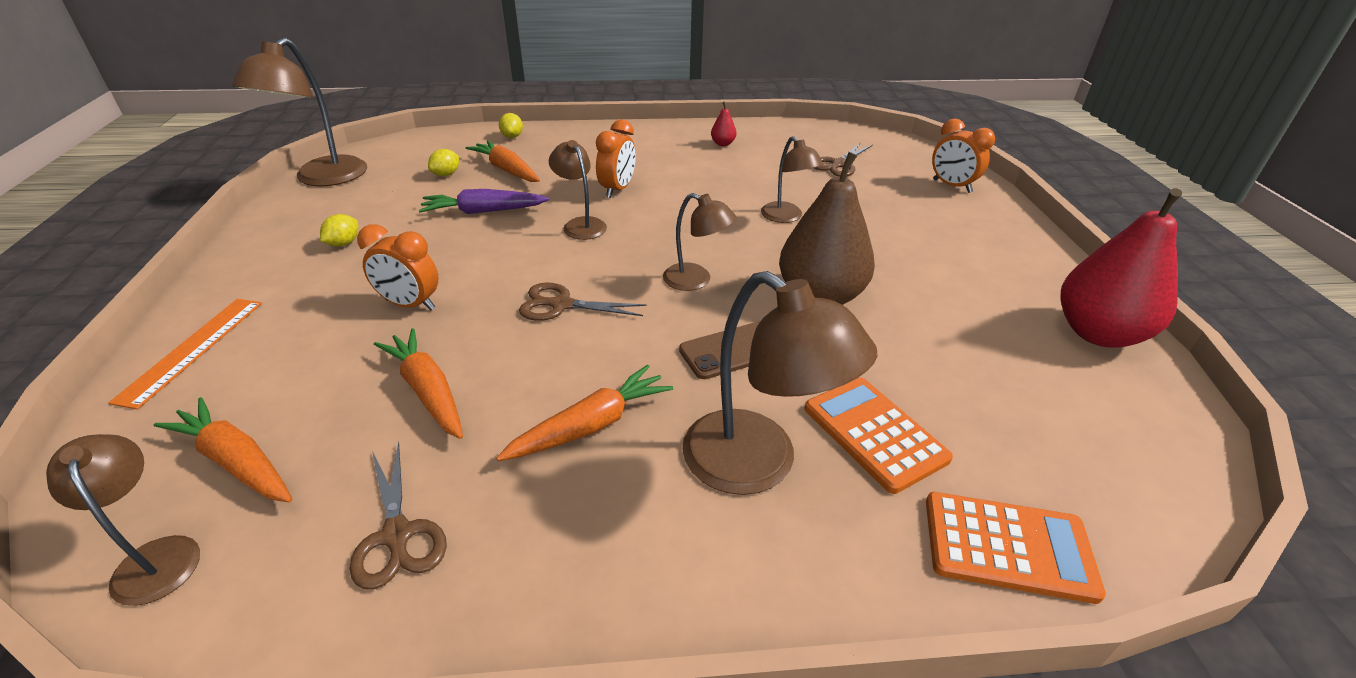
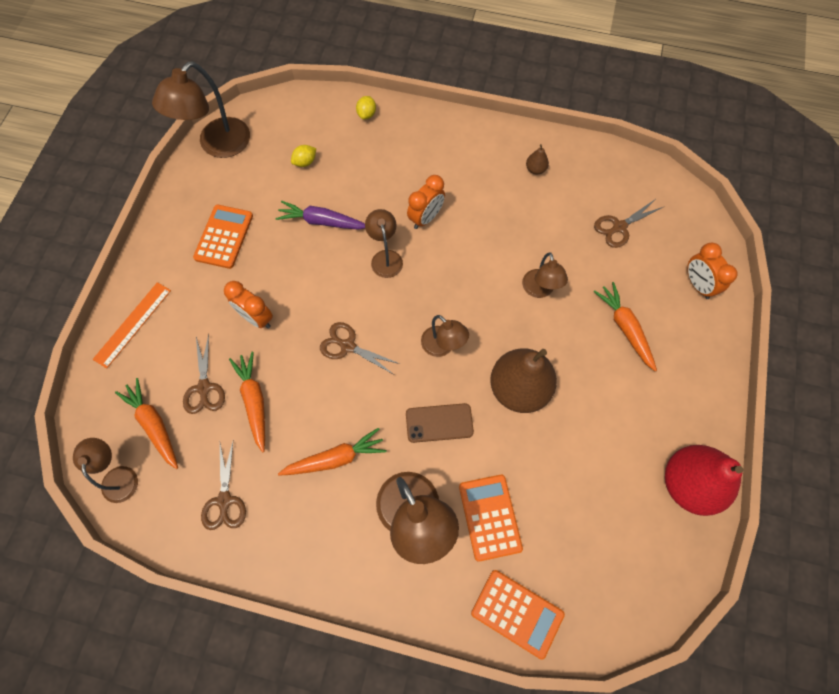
camera: 20 degrees right, 30 degrees up
yellow lemon [320,214,358,247] -> orange calculator [193,205,253,269]
orange carrot [466,140,540,182] -> orange carrot moved to [593,282,657,372]
red pear [711,102,736,146] -> brown pear [526,144,549,175]
none -> brown scissors [183,334,225,414]

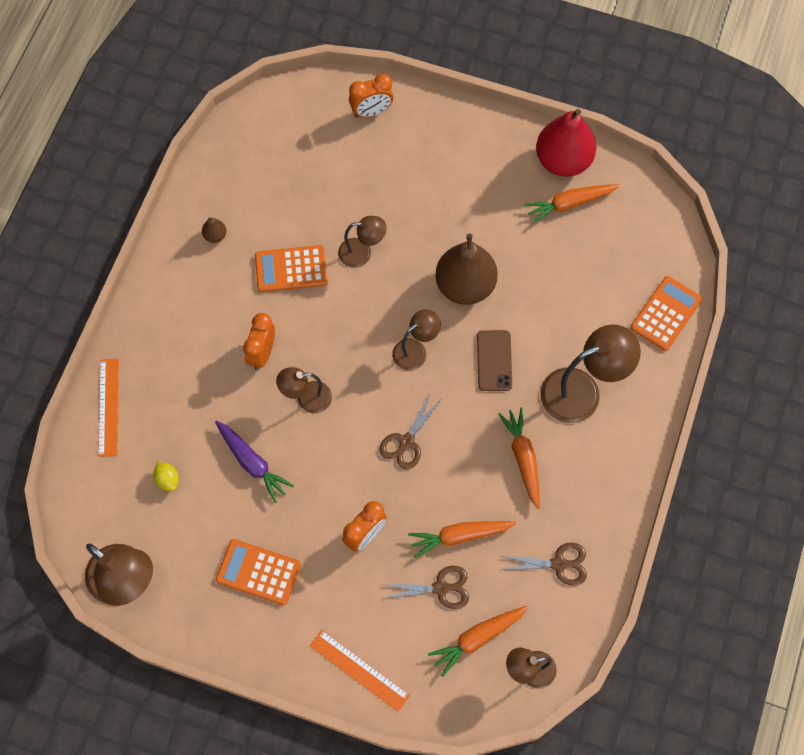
camera: 85 degrees left, 0 degrees up
purple carrot [275,201,365,230] -> purple carrot turned 60 degrees counterclockwise [215,421,294,503]
yellow lemon [356,96,376,120] -> orange ruler [98,359,119,457]
orange clock [407,175,445,229] -> orange clock turned 120 degrees counterclockwise [243,313,275,370]
orange calculator [459,475,523,562] -> orange calculator moved to [255,245,327,292]
orange carrot [593,282,657,372] -> orange carrot moved to [524,184,619,224]
brown scissors [594,200,663,248] -> none

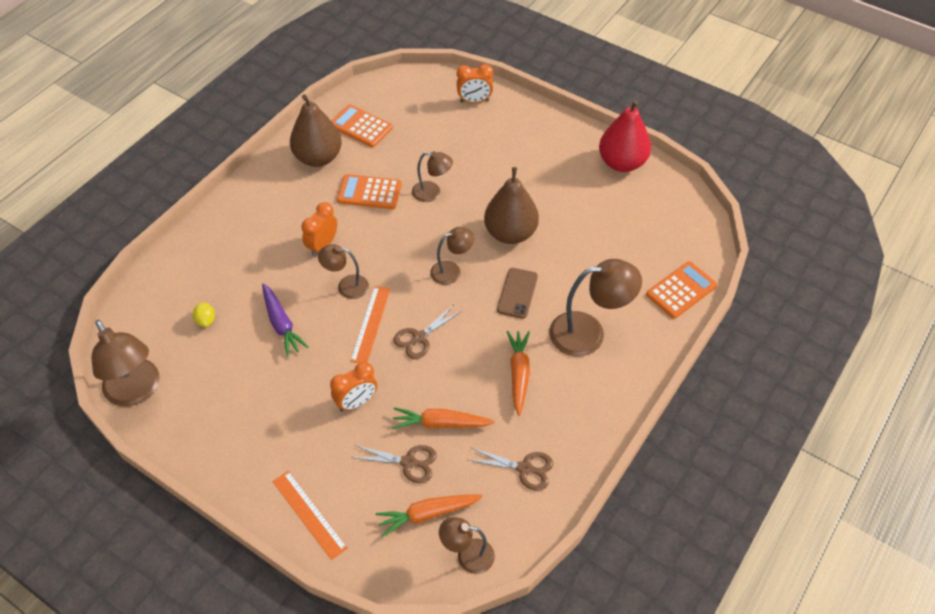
camera: 15 degrees right, 15 degrees down
orange ruler [98,359,119,457] -> orange ruler moved to [350,286,391,363]
brown pear [202,218,226,243] -> brown pear [290,94,342,167], size x2.48
orange calculator [216,539,301,606] -> orange calculator moved to [331,104,393,147]
orange carrot [524,184,619,224] -> none

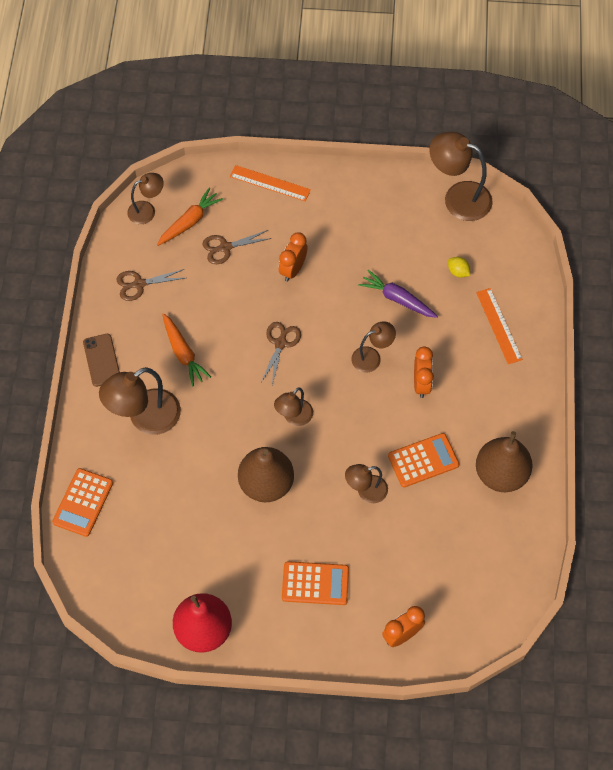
camera: 150 degrees right, 10 degrees up
orange calculator [331,104,393,147] -> orange calculator moved to [282,561,349,605]
orange ruler [350,286,391,363] -> orange ruler moved to [476,288,523,364]
orange carrot [392,407,495,429] -> none
brown phone [497,268,538,319] -> brown phone moved to [83,334,120,387]

